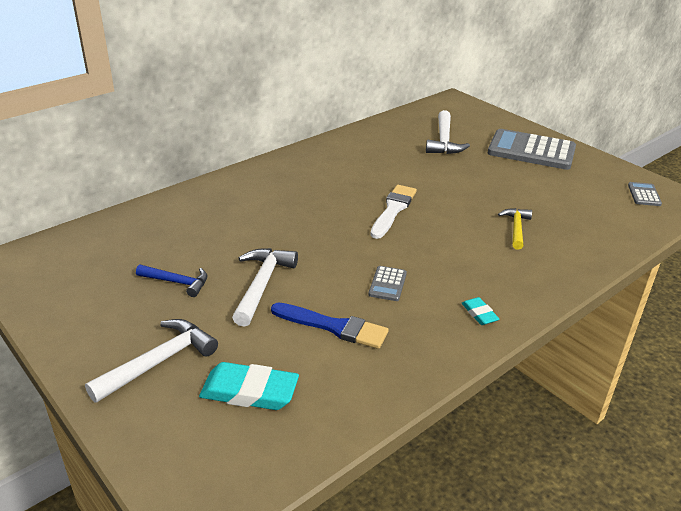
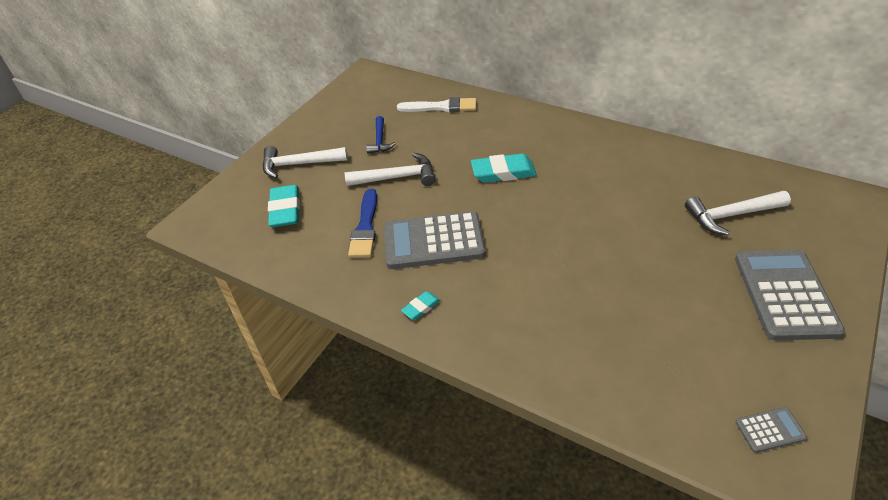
camera: 75 degrees right, 10 degrees up
white hammer [85,319,218,403] -> white hammer turned 150 degrees clockwise [262,146,348,178]
grey calculator [368,266,407,301] -> grey calculator [384,211,485,269], size x2.27
white brush [370,185,417,239] -> white brush moved to [397,97,476,112]
yellow hammer [498,208,532,250] -> none
none -> turquoise eraser [471,154,537,183]

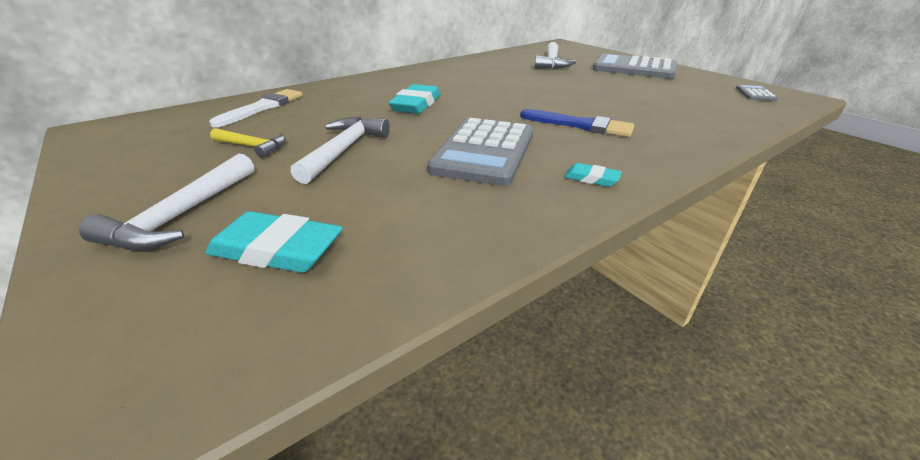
camera: 70 degrees left, 10 degrees down
blue brush [348,189,377,257] -> blue brush moved to [520,109,634,137]
blue hammer [366,116,396,154] -> yellow hammer [210,128,286,158]
turquoise eraser [401,291,441,320] -> turquoise eraser turned 45 degrees counterclockwise [564,163,622,187]

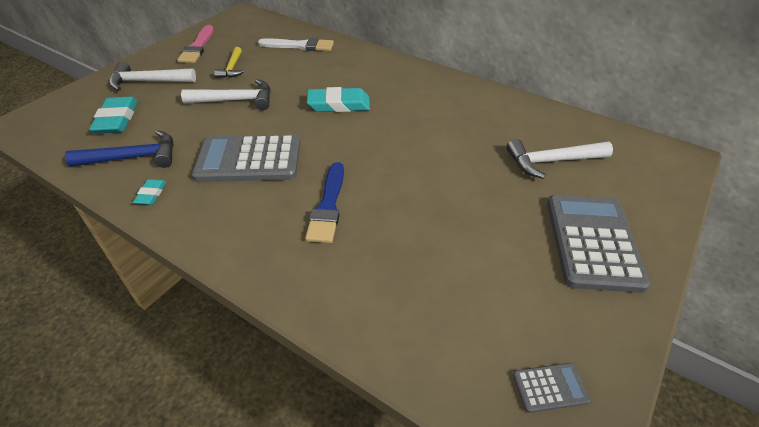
camera: 70 degrees right, 10 degrees up
turquoise eraser [564,163,622,187] -> turquoise eraser moved to [133,179,166,205]
none -> blue hammer [65,130,174,168]
none -> pink brush [177,25,214,63]

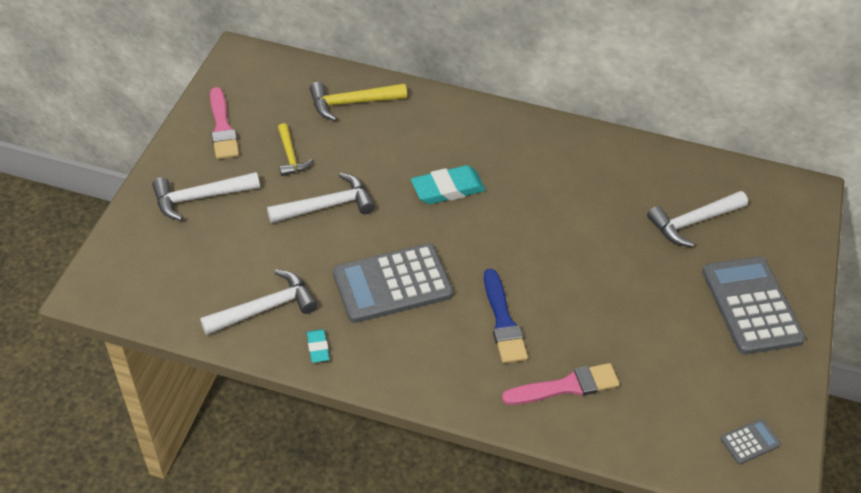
camera: 20 degrees left, 5 degrees up
blue hammer [65,130,174,168] -> white hammer [200,270,318,335]
turquoise eraser [89,96,138,134] -> none
white brush [258,38,334,51] -> yellow hammer [310,82,407,121]
none -> pink brush [502,363,620,405]

